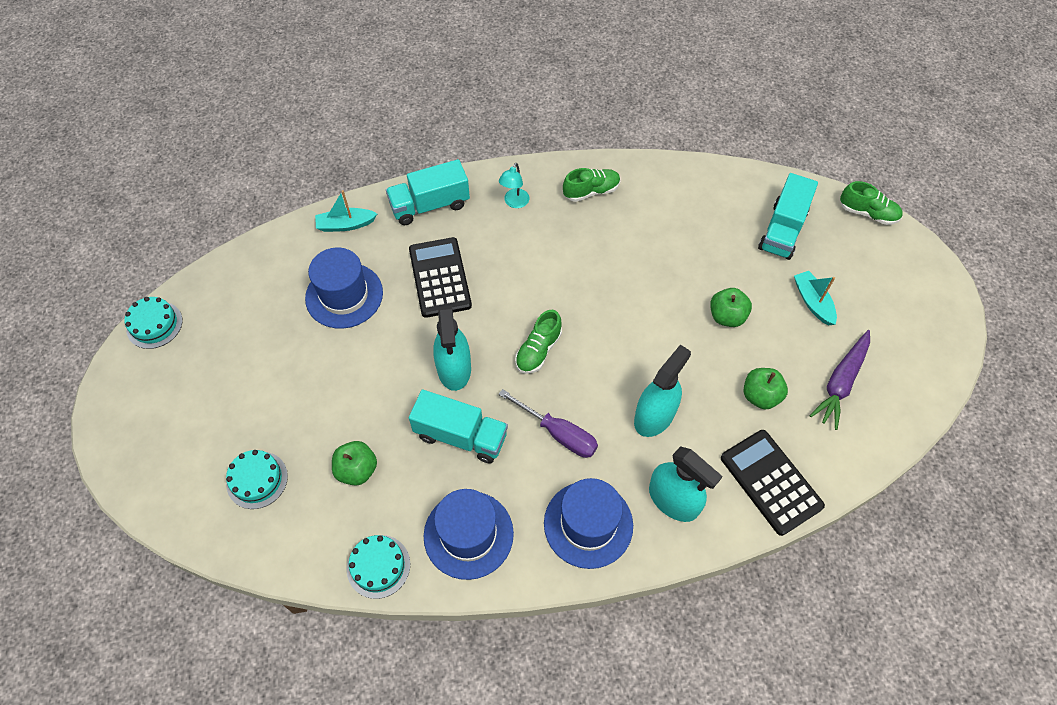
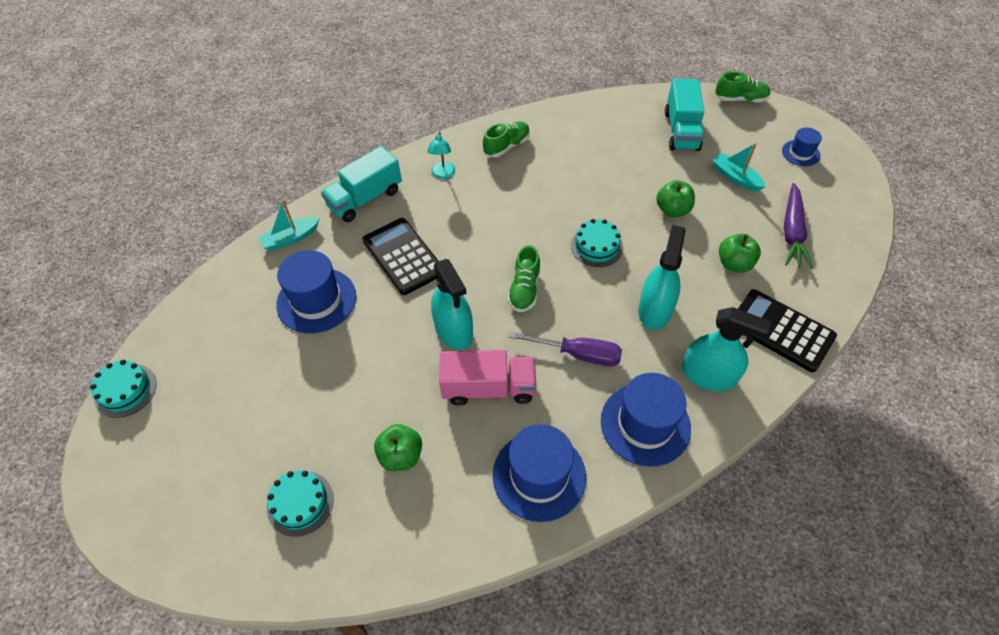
camera: 20 degrees left, 5 degrees down
turquoise cake [347,535,410,599] -> turquoise cake moved to [571,219,623,267]
turquoise truck [409,389,508,464] -> pink truck [439,350,536,406]
none -> blue hat [782,127,822,166]

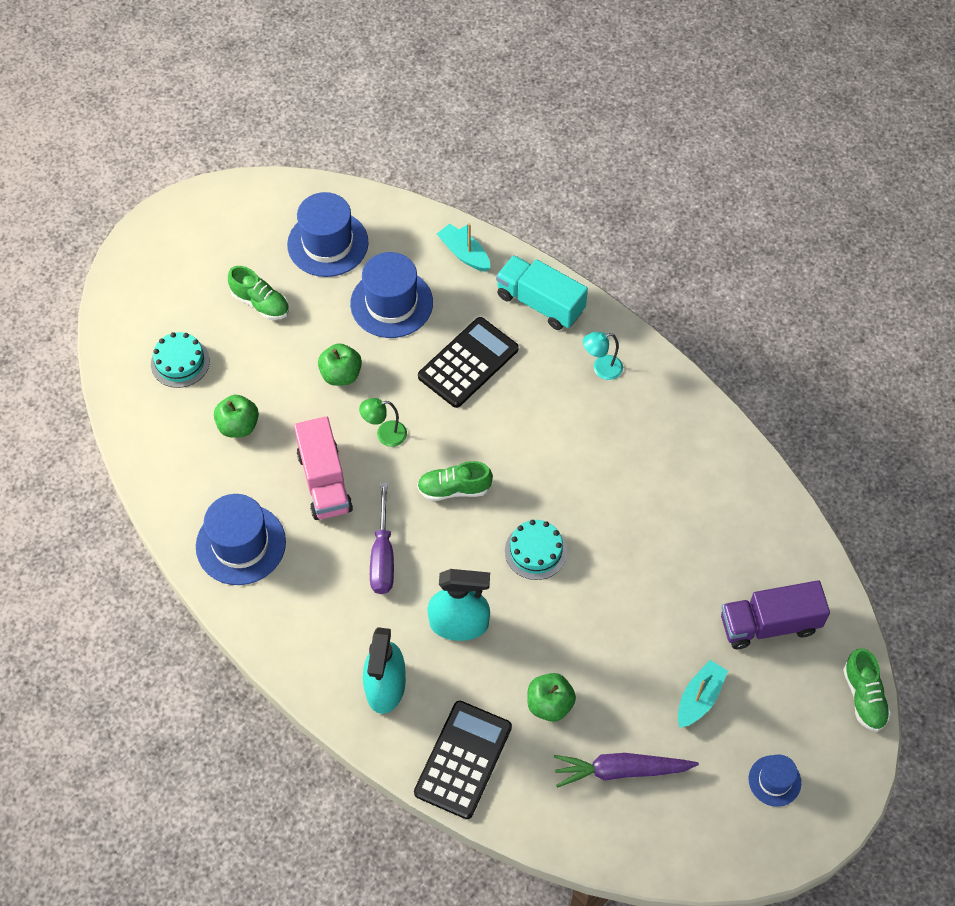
camera: 75 degrees right, 5 degrees up
turquoise cake [90,360,156,418] -> none
turquoise spray bottle [431,259,473,350] -> green lamp [359,398,407,447]
green shoe [483,121,530,157] -> green shoe moved to [228,266,289,320]
blue hat [601,373,691,467] -> blue hat moved to [287,192,369,277]
green apple [656,180,695,217] -> green apple moved to [318,343,362,386]
turquoise truck [665,79,704,151] -> purple truck [721,580,830,649]

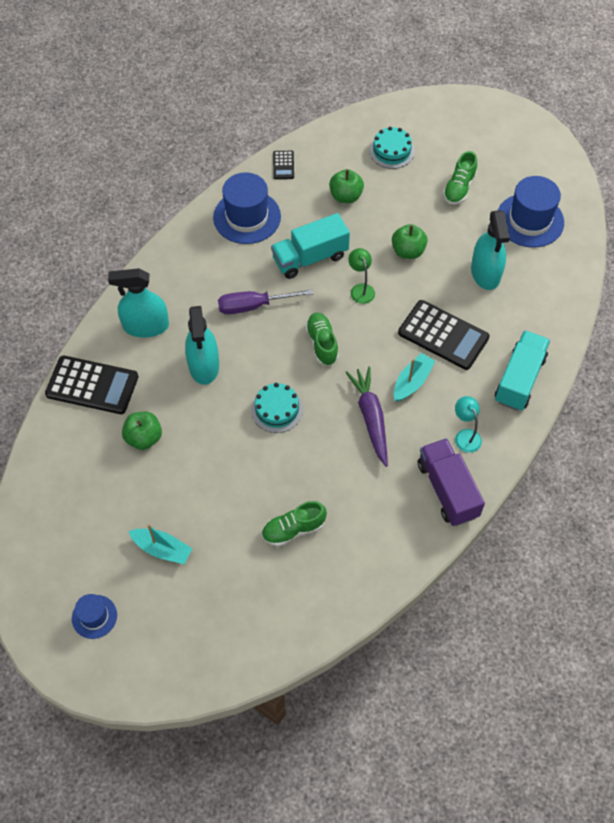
camera: 80 degrees right, 0 degrees up
pink truck [294,416,353,520] -> turquoise truck [271,213,350,279]
blue hat [350,252,433,338] -> turquoise spray bottle [471,210,510,290]
turquoise boat [437,223,490,272] -> turquoise boat moved to [394,353,435,402]
purple carrot [554,753,699,788] -> purple carrot moved to [345,367,388,467]
purple truck [721,580,830,649] -> purple truck moved to [418,438,485,526]
green shoe [843,648,891,732] -> green shoe moved to [262,501,327,547]
none -> black calculator [273,151,294,179]

